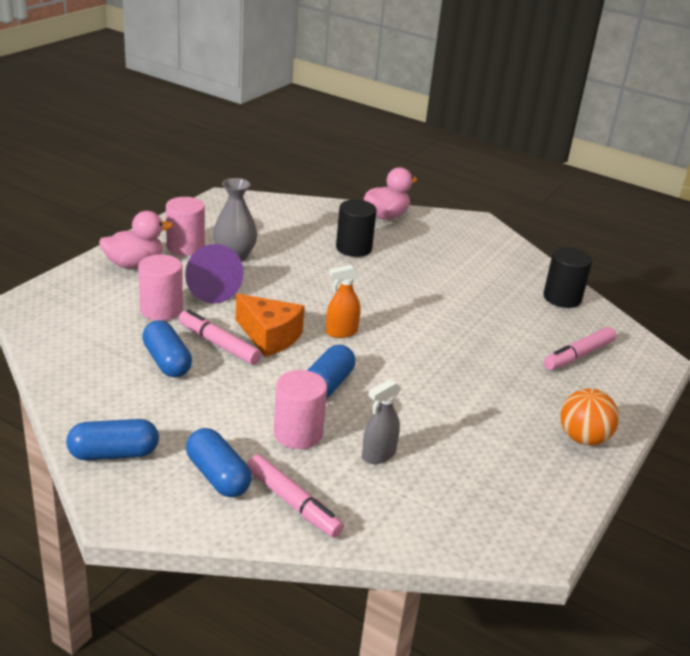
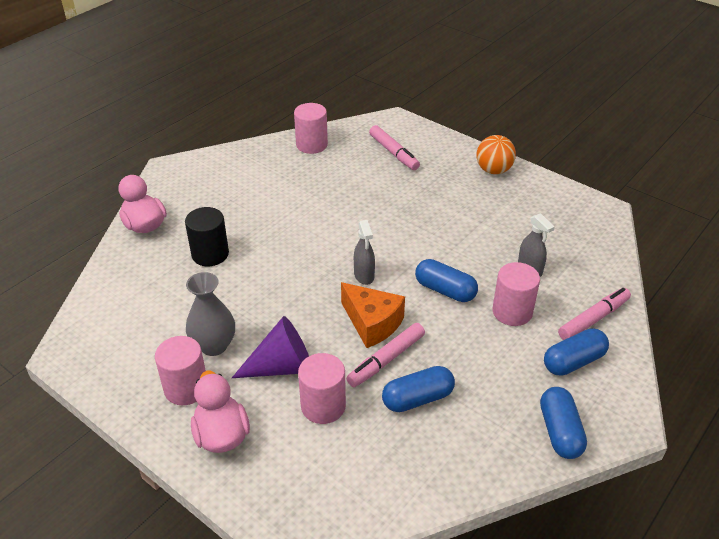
camera: 80 degrees left, 10 degrees up
orange cheese [236,294,305,357] -> orange cheese turned 90 degrees clockwise [341,282,405,348]
orange spray bottle [326,265,361,338] -> grey spray bottle [354,220,375,285]
black cylinder [543,247,592,308] -> pink cylinder [294,103,328,154]

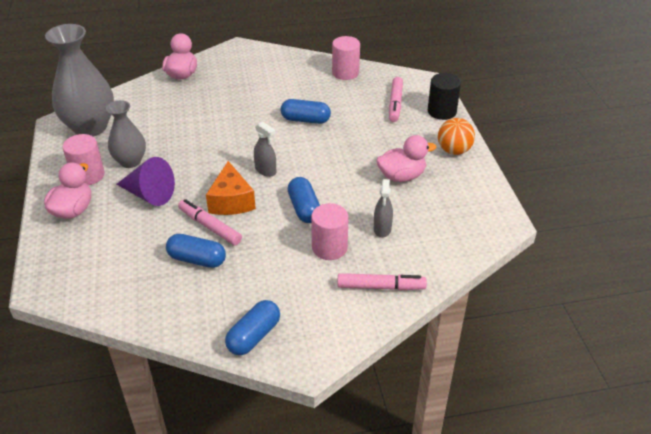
camera: 40 degrees right, 0 degrees up
black cylinder [185,207,229,266] -> black cylinder moved to [428,73,461,120]
pink cylinder [298,353,346,424] -> none
pink marker [346,323,425,387] -> pink marker turned 45 degrees clockwise [178,199,242,245]
grey spray bottle [354,220,375,285] -> grey spray bottle turned 75 degrees counterclockwise [254,121,276,177]
blue capsule [544,328,609,376] -> blue capsule moved to [281,99,331,124]
none -> grey vase [45,24,114,137]
none -> pink duck [376,135,436,182]

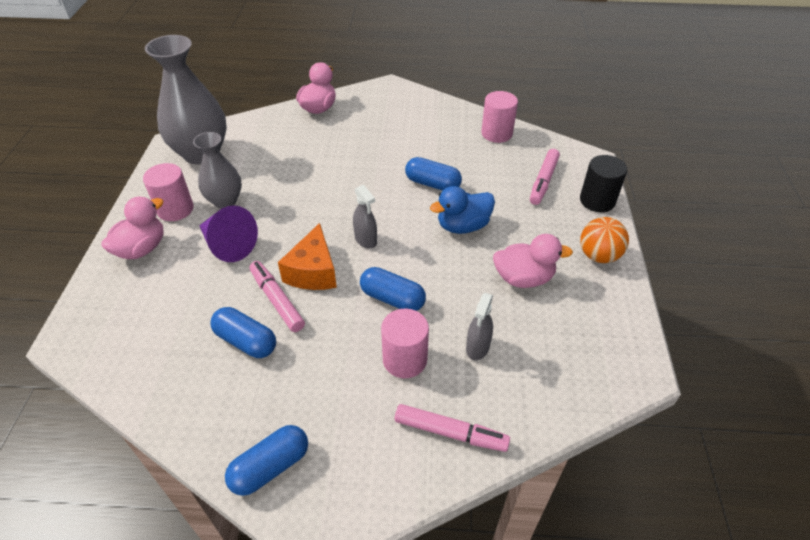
camera: 15 degrees right, 5 degrees up
blue capsule [288,177,320,223] -> blue capsule turned 60 degrees counterclockwise [360,267,426,311]
none -> blue duck [430,186,495,234]

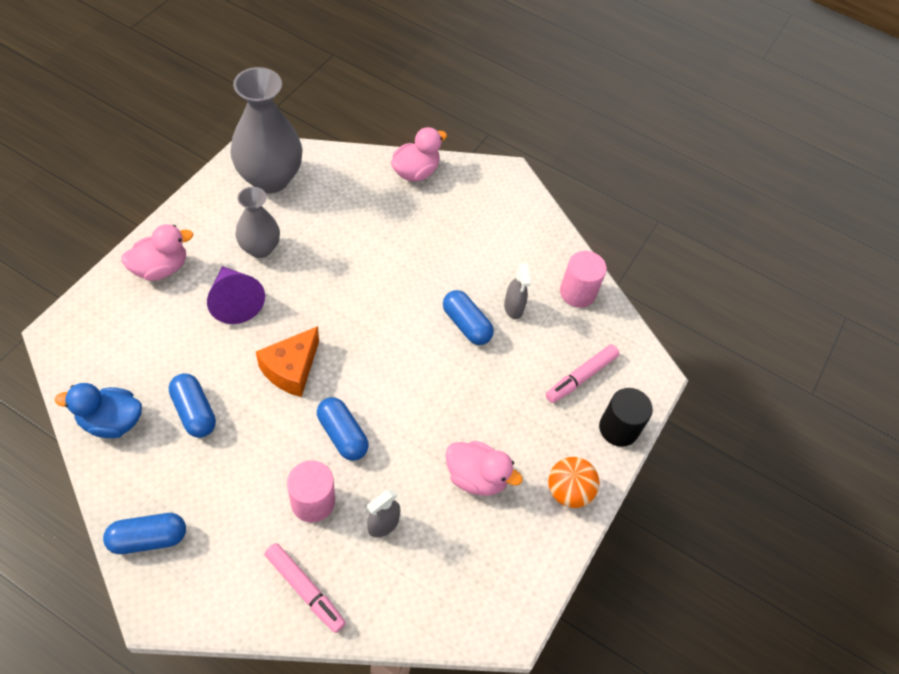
camera: 20 degrees right, 10 degrees up
pink cylinder [143,163,194,221] -> none
pink marker [250,261,305,332] -> none
grey spray bottle [353,185,377,248] -> grey spray bottle moved to [504,263,531,319]
blue duck [430,186,495,234] -> blue duck moved to [55,383,142,438]

